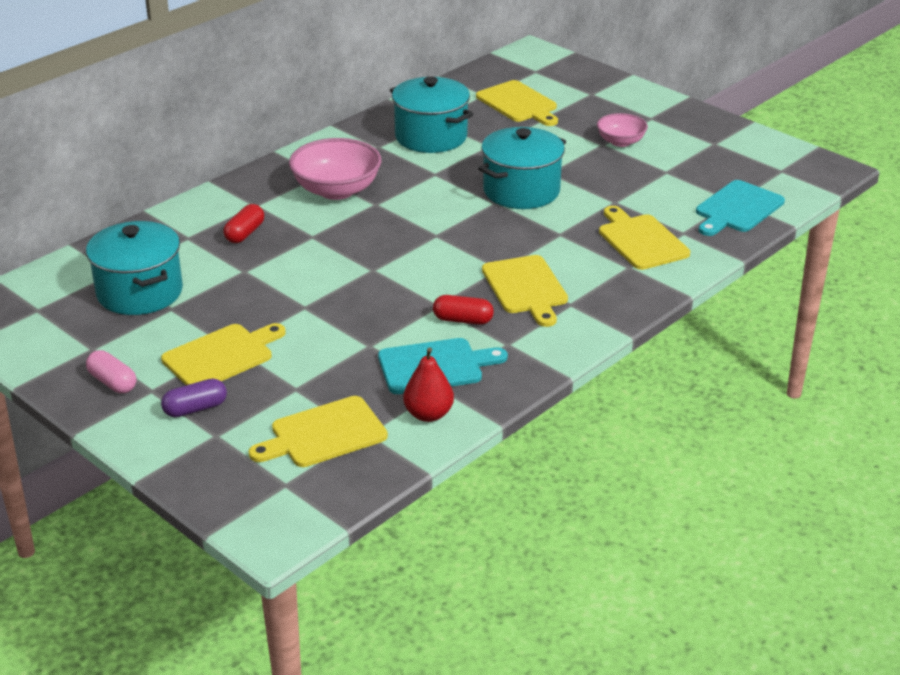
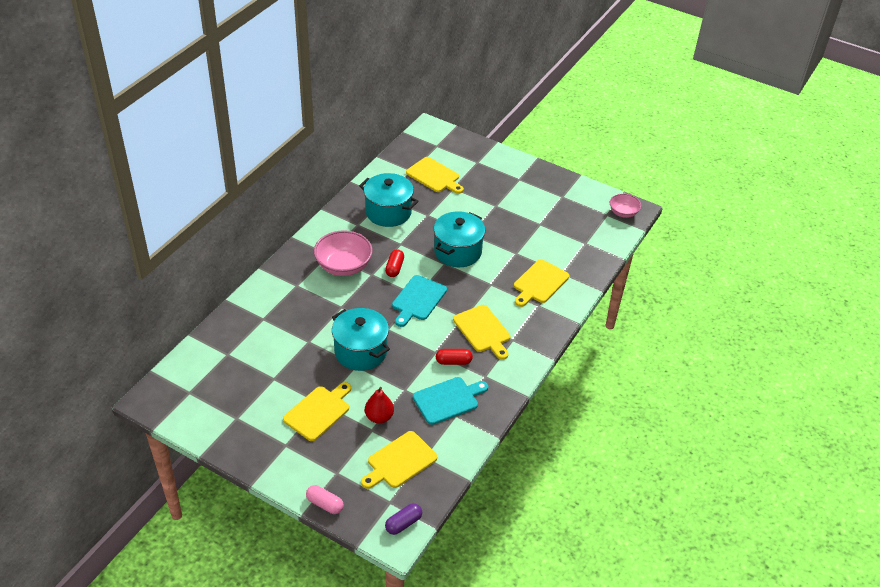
camera: 15 degrees left, 10 degrees up
turquoise pot [86,221,183,315] -> turquoise pot moved to [332,308,390,371]
pink capsule [86,350,136,393] -> pink capsule moved to [306,485,344,514]
purple capsule [161,379,227,417] -> purple capsule moved to [385,503,422,535]
red capsule [223,204,264,243] -> red capsule moved to [385,249,404,277]
red pear [403,347,454,422] -> red pear moved to [365,387,394,423]
pink bowl [597,113,648,147] -> pink bowl moved to [610,194,641,218]
yellow cutting board [599,206,690,270] -> yellow cutting board turned 105 degrees counterclockwise [514,259,569,307]
turquoise cutting board [696,180,785,236] -> turquoise cutting board moved to [392,275,447,327]

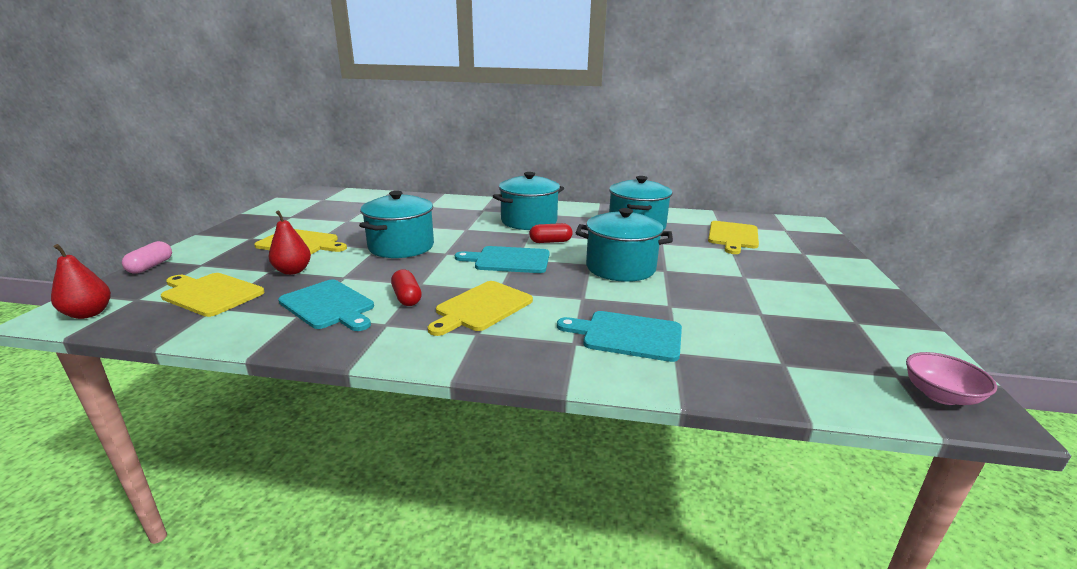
camera: 70 degrees right, 20 degrees down
pink bowl [314,230,373,276] -> turquoise pot [493,172,564,230]
purple capsule [385,503,422,535] -> red pear [51,244,111,319]
yellow cutting board [514,259,569,307] -> turquoise cutting board [557,311,682,362]

